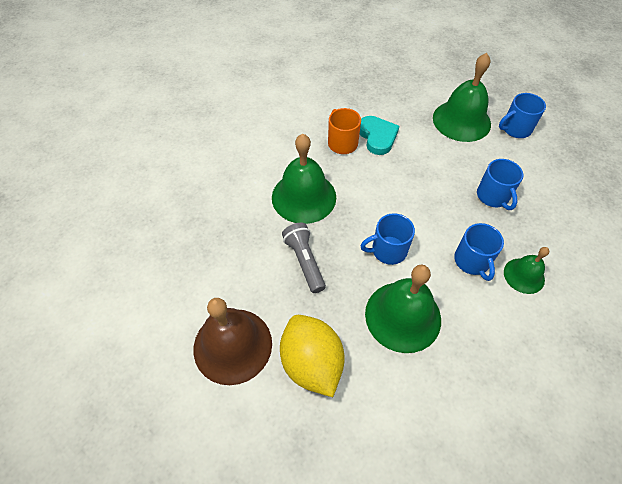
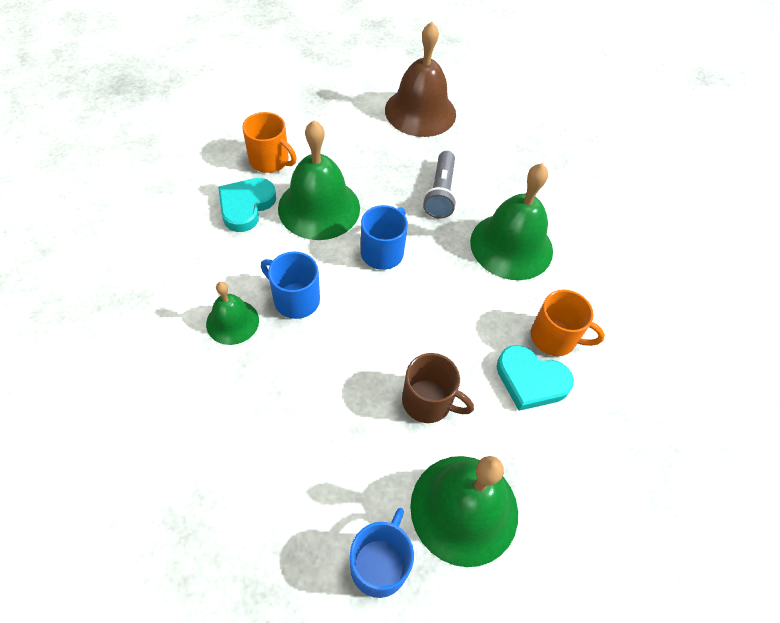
camera: 130 degrees right, 0 degrees up
yellow lemon [280,315,345,397] -> none
grey flashlight [282,223,326,293] -> grey flashlight turned 75 degrees clockwise [423,151,457,219]
blue mug [477,159,523,210] -> none
none -> turquoise heart [218,178,276,232]
none -> orange mug [242,112,297,173]
none -> brown mug [402,353,474,423]

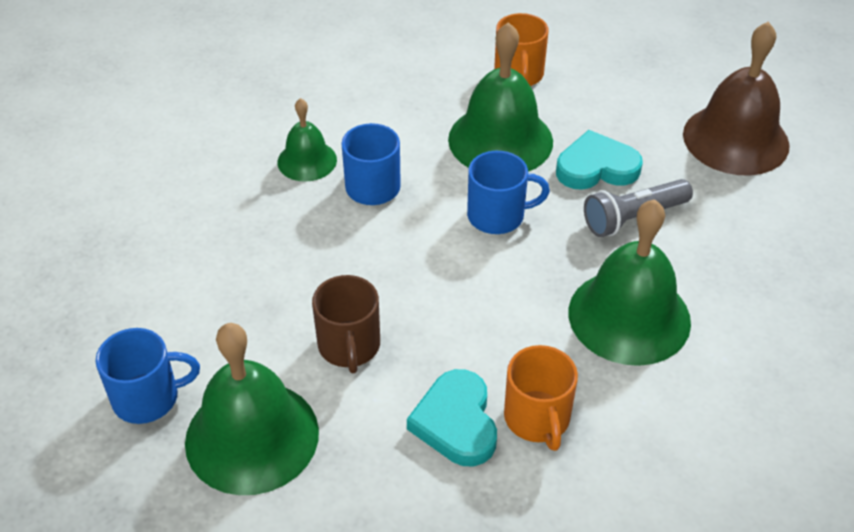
camera: 60 degrees right, 10 degrees down
turquoise heart [218,178,276,232] -> turquoise heart moved to [556,130,643,190]

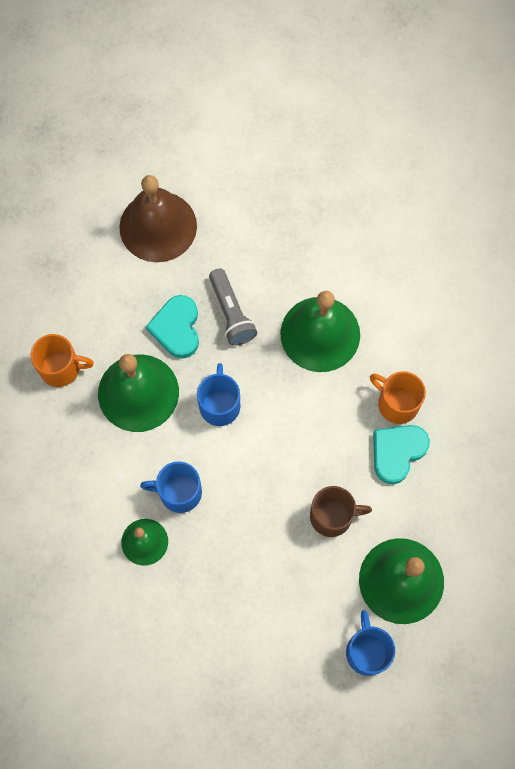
camera: 85 degrees left, 25 degrees up
turquoise heart [407,369,497,467] -> turquoise heart turned 135 degrees clockwise [373,425,430,484]
orange mug [504,345,578,451] -> orange mug turned 135 degrees counterclockwise [370,371,426,424]

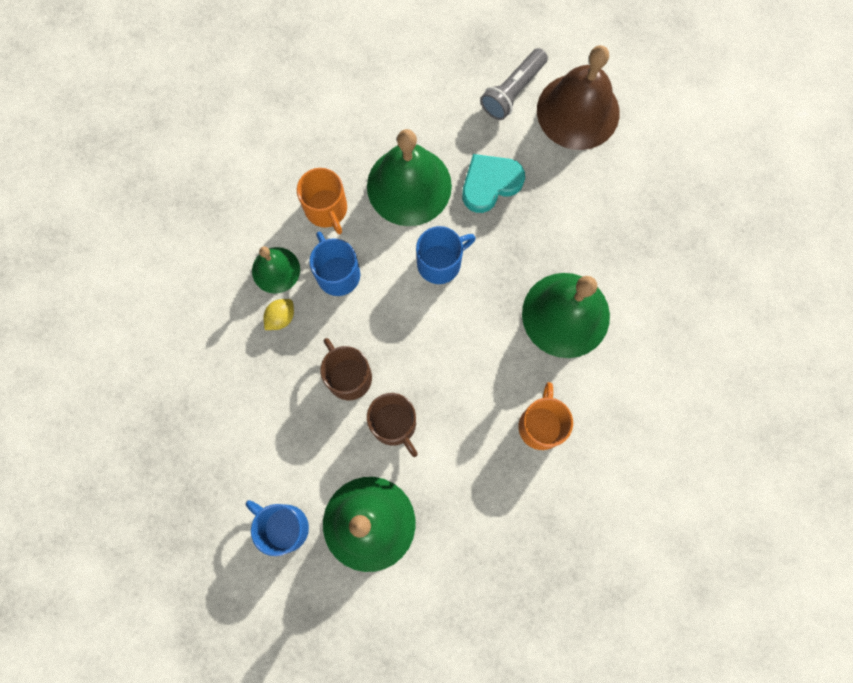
camera: 60 degrees right, 5 degrees up
orange mug [31,334,94,387] -> orange mug moved to [297,168,347,235]
grey flashlight [209,269,257,346] -> grey flashlight moved to [480,48,548,120]
blue mug [346,610,395,676] -> blue mug turned 105 degrees counterclockwise [246,500,309,556]
turquoise heart [373,425,430,484] -> none
none -> yellow lemon [263,299,294,330]
none -> brown mug [320,338,372,400]

